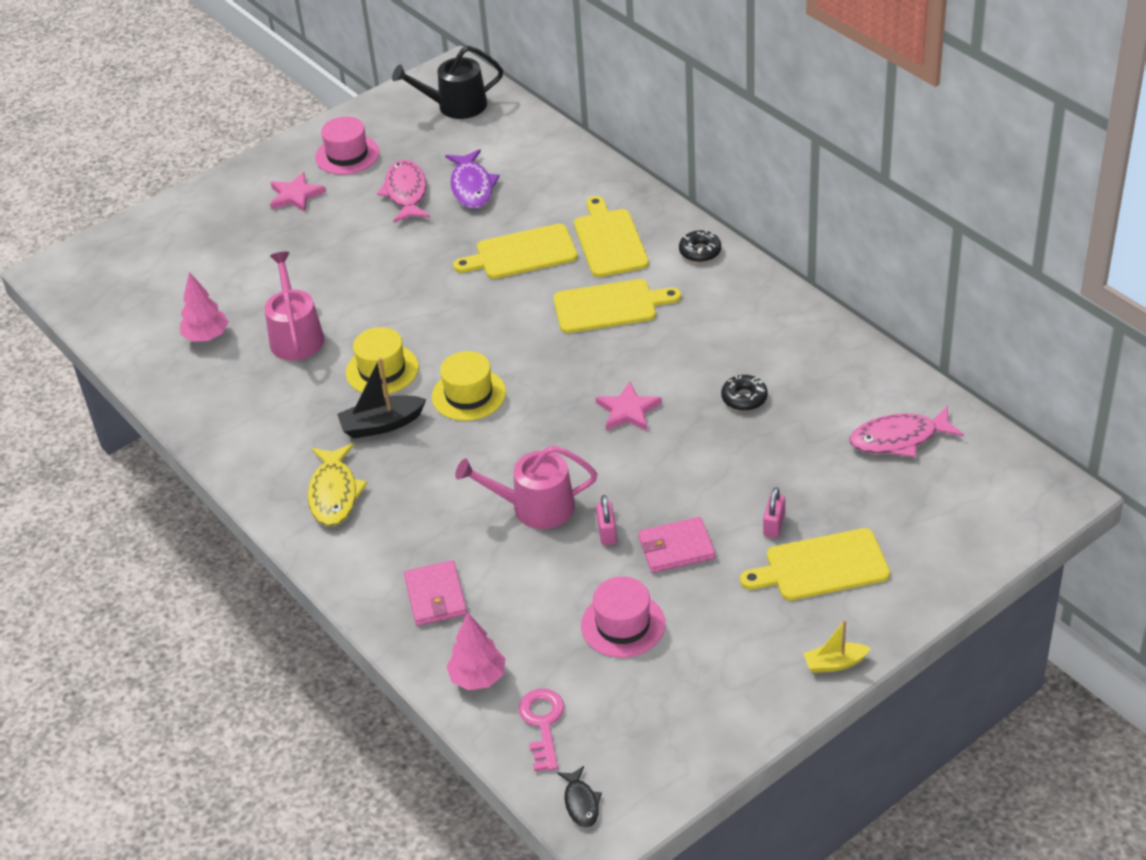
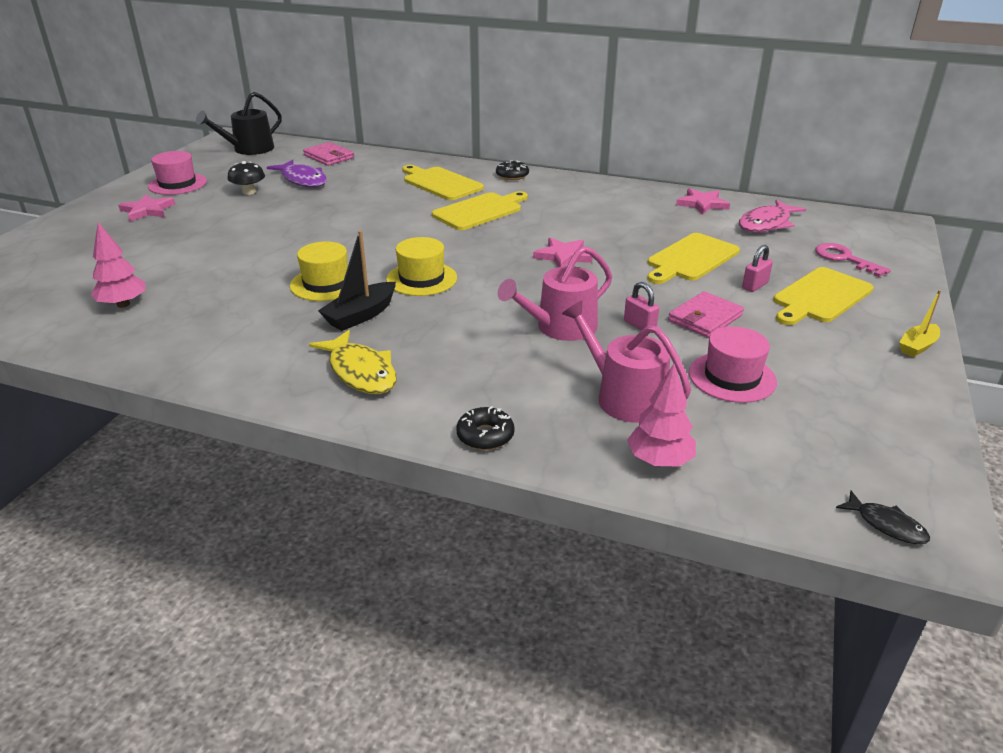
camera: 35 degrees left, 10 degrees down
pink watering can [265,252,324,361] -> pink watering can moved to [562,300,691,423]
pink fish [377,160,430,223] -> black mushroom [227,161,265,195]
pink wallet [404,560,467,626] -> pink wallet moved to [303,142,354,166]
yellow cutting board [453,224,577,279] -> yellow cutting board moved to [647,233,740,284]
pink key [518,689,564,772] -> pink key moved to [815,243,891,277]
black donut [721,375,768,411] -> black donut moved to [456,406,515,450]
pink padlock [763,487,785,538] -> pink padlock turned 60 degrees clockwise [742,245,773,292]
none -> pink star [676,188,730,215]

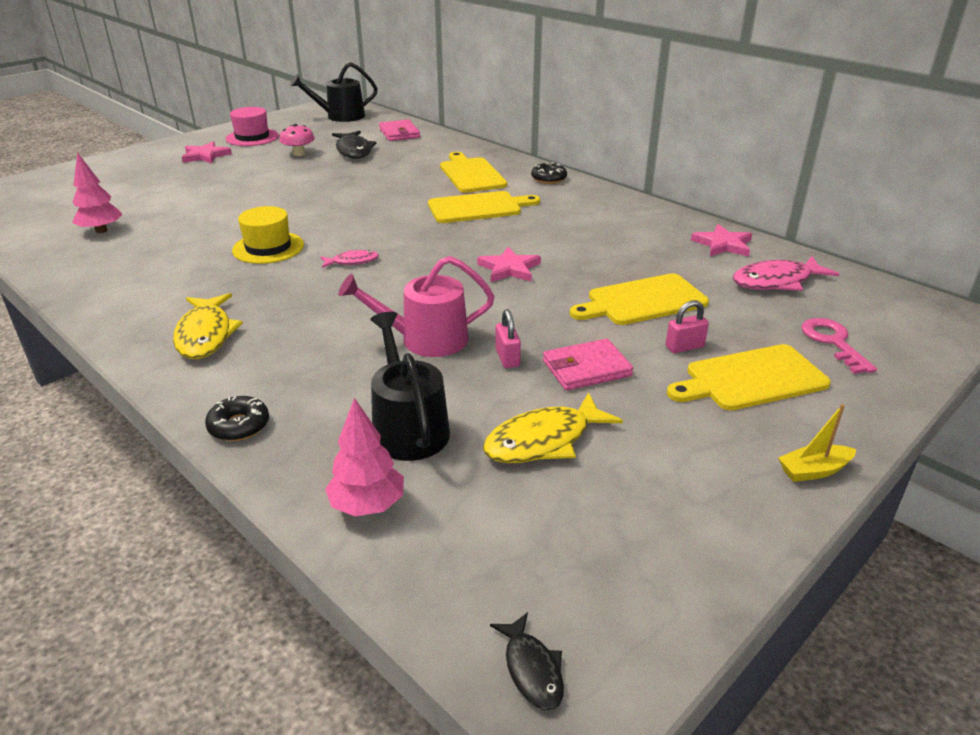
camera: 25 degrees right, 0 degrees up
black mushroom [227,161,265,195] -> pink mushroom [279,124,315,156]
purple fish [267,160,327,187] -> black fish [332,131,377,159]
black boat [318,230,396,331] -> none
yellow hat [386,237,457,296] -> pink fish [320,250,379,268]
pink watering can [562,300,691,423] -> black watering can [370,312,450,461]
pink hat [689,326,777,403] -> yellow fish [483,392,623,463]

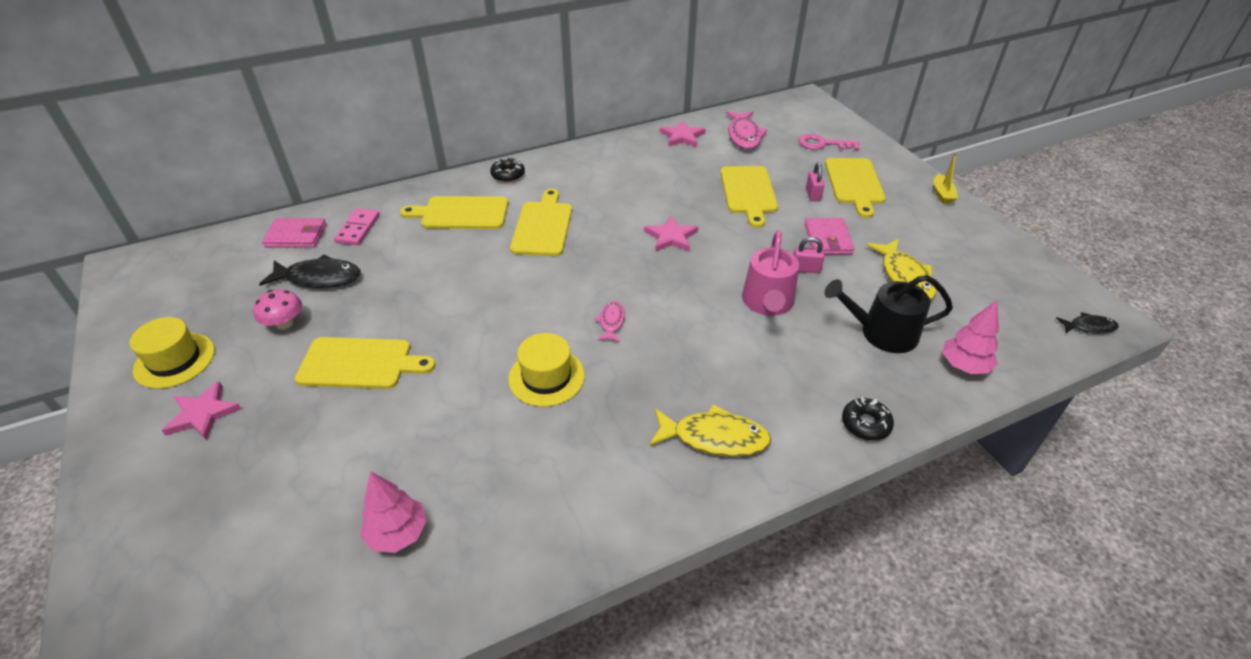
camera: 70 degrees left, 10 degrees up
pink hat [226,107,279,146] -> yellow hat [129,317,215,389]
black watering can [290,62,378,122] -> none
none -> yellow cutting board [295,337,436,389]
none -> pink domino [334,208,380,245]

